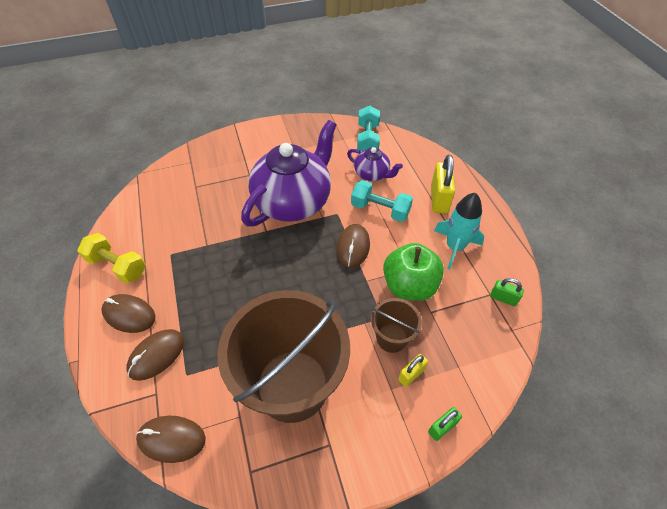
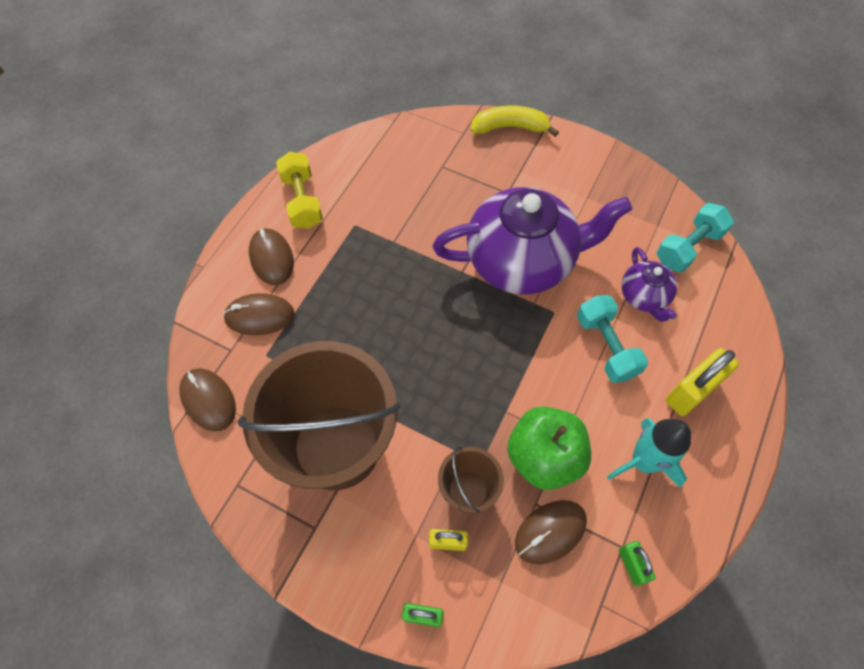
camera: 45 degrees right, 10 degrees up
brown mouse [336,224,370,268] -> brown mouse moved to [515,500,587,565]
none -> yellow banana [471,105,559,137]

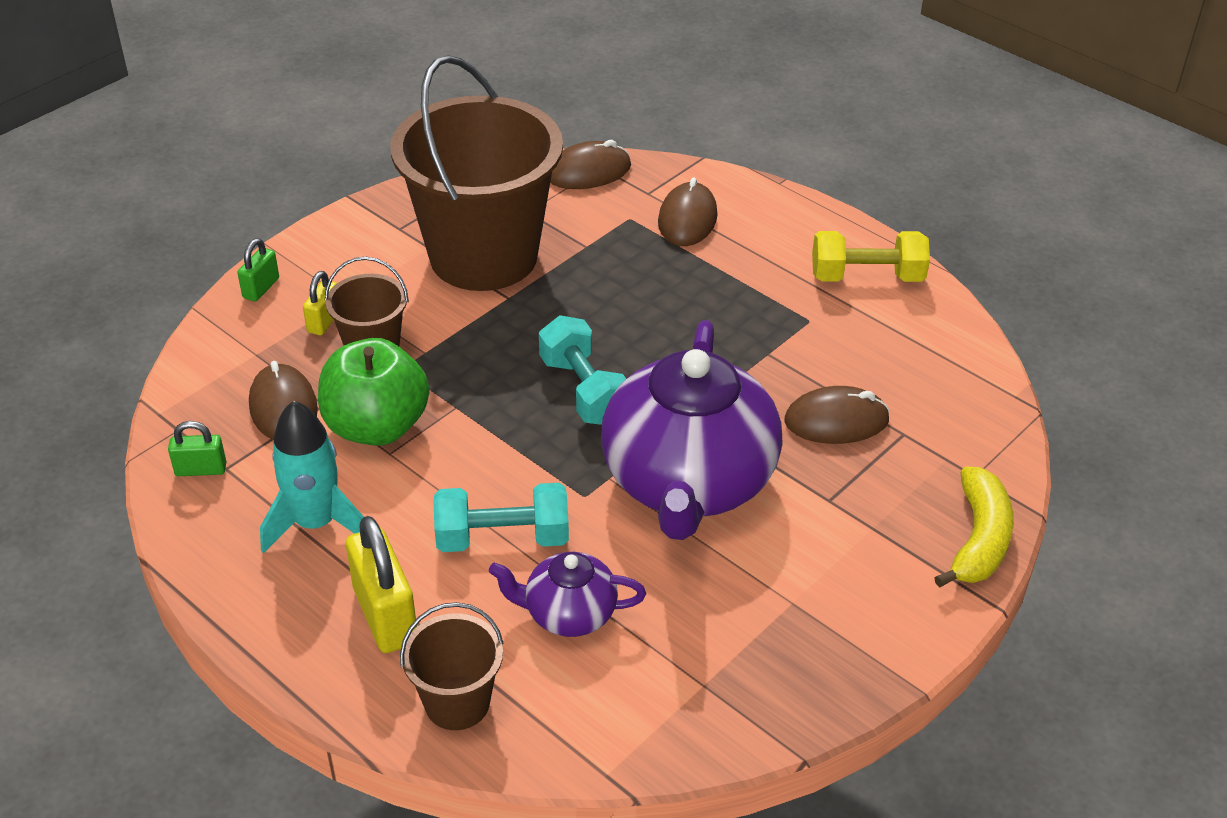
camera: 105 degrees right, 20 degrees down
brown mouse [249,228,294,285] -> brown mouse moved to [785,386,890,444]
turquoise dumbbell [657,203,734,273] -> turquoise dumbbell moved to [539,316,626,425]
none -> brown bucket [400,602,504,730]

